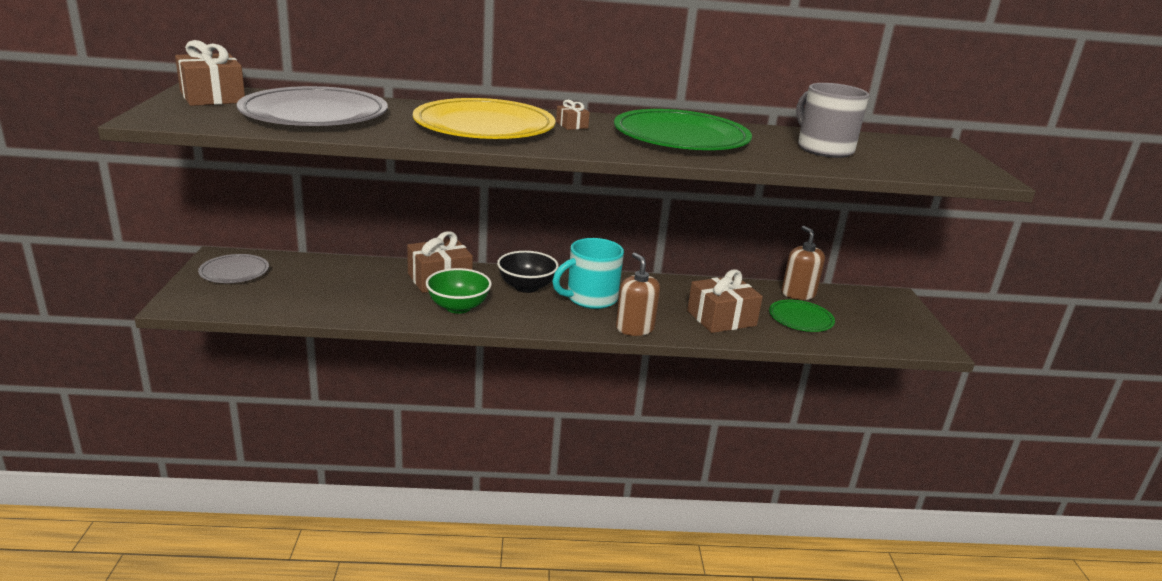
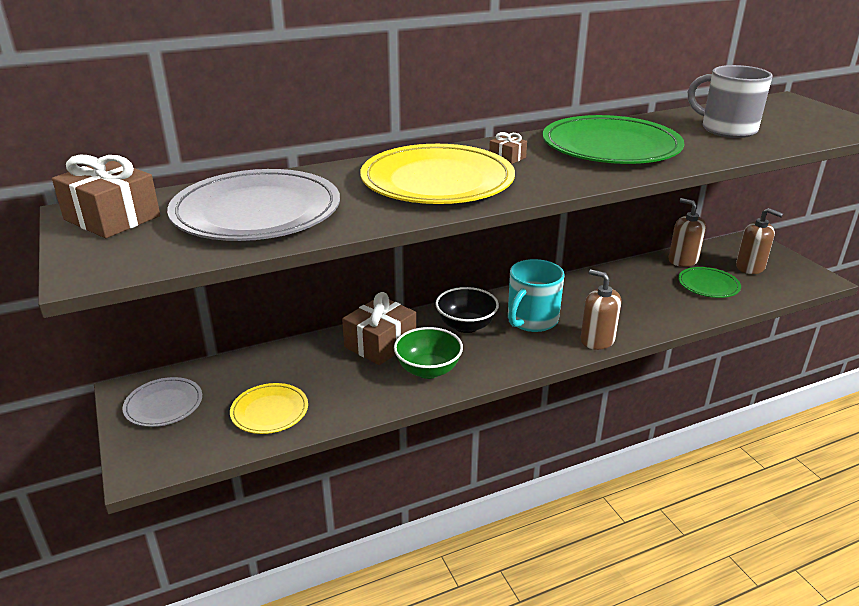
camera: 20 degrees left, 5 degrees up
brown gift [687,270,763,333] -> none
none -> yellow plate [230,383,308,434]
none -> brown soap dispenser [736,208,783,274]

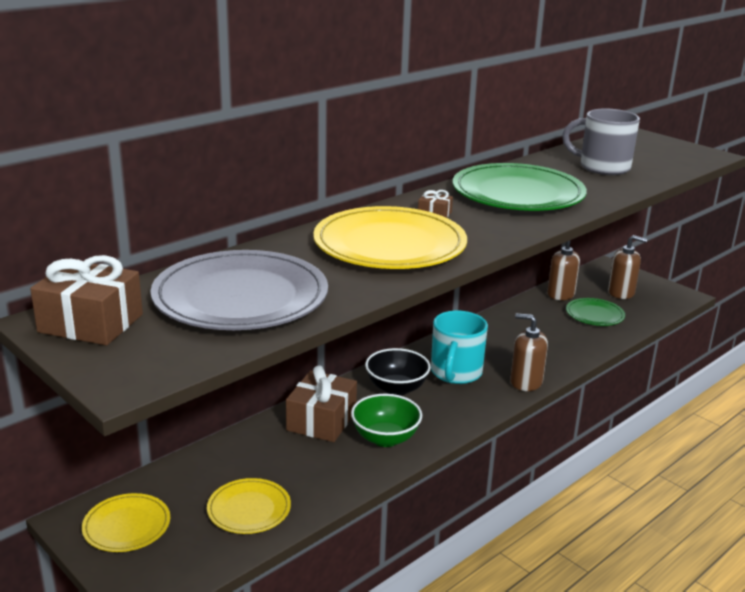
camera: 20 degrees left, 5 degrees down
grey plate [122,377,202,427] -> yellow plate [82,493,170,552]

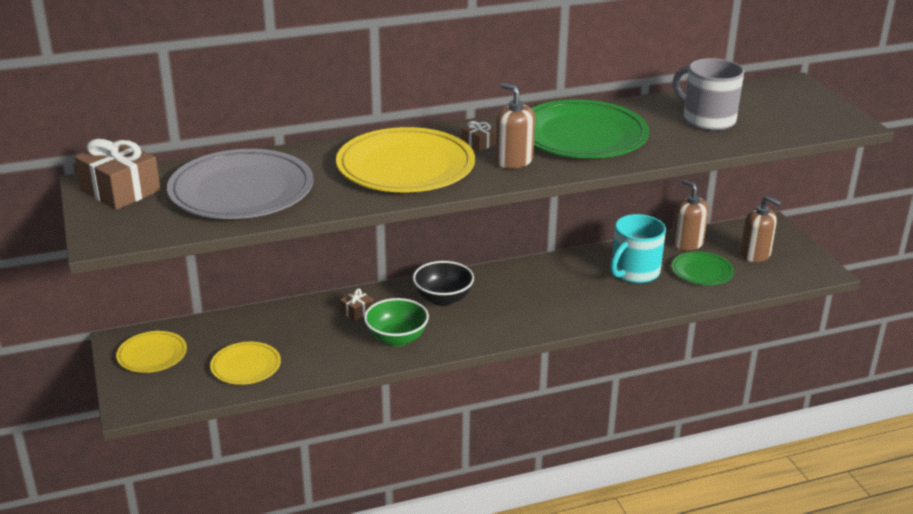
camera: 25 degrees right, 5 degrees up
brown gift [286,365,357,442] -> brown gift [340,289,373,321], size x0.47
turquoise mug [431,311,488,384] -> turquoise mug moved to [610,214,666,283]
brown soap dispenser [510,313,548,391] -> brown soap dispenser moved to [495,83,535,169]

